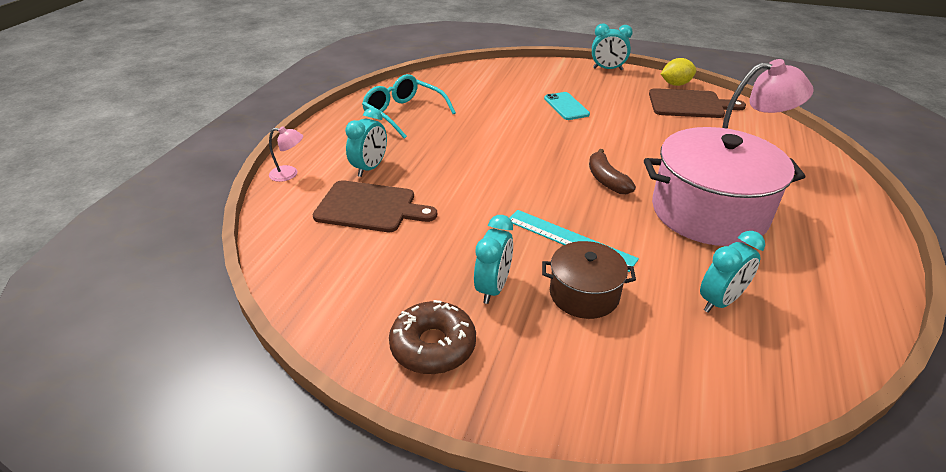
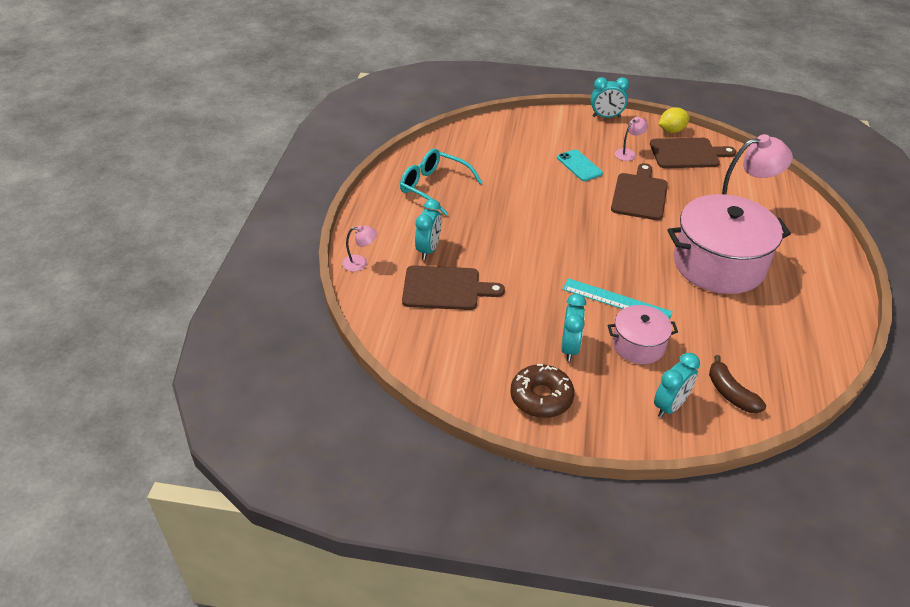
camera: 10 degrees left, 5 degrees up
brown pot [542,241,636,319] -> pink pot [607,305,678,364]
brown banana [589,149,636,194] -> brown banana moved to [709,355,766,413]
turquoise clock [700,231,765,313] -> turquoise clock moved to [654,353,700,418]
none -> brown cutting board [611,163,668,220]
none -> pink lamp [615,117,648,161]

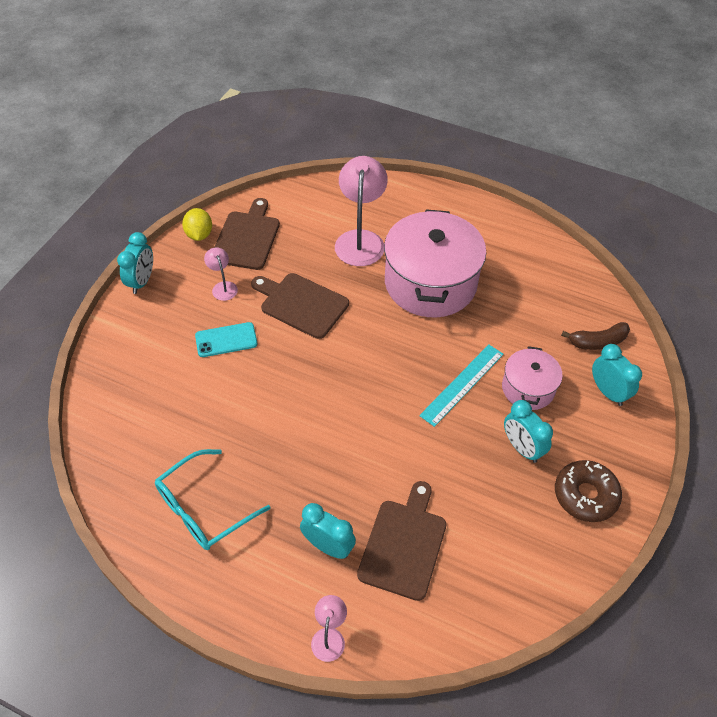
camera: 75 degrees left, 10 degrees up
turquoise clock [561,294,586,361] -> turquoise clock turned 150 degrees counterclockwise [504,400,553,463]

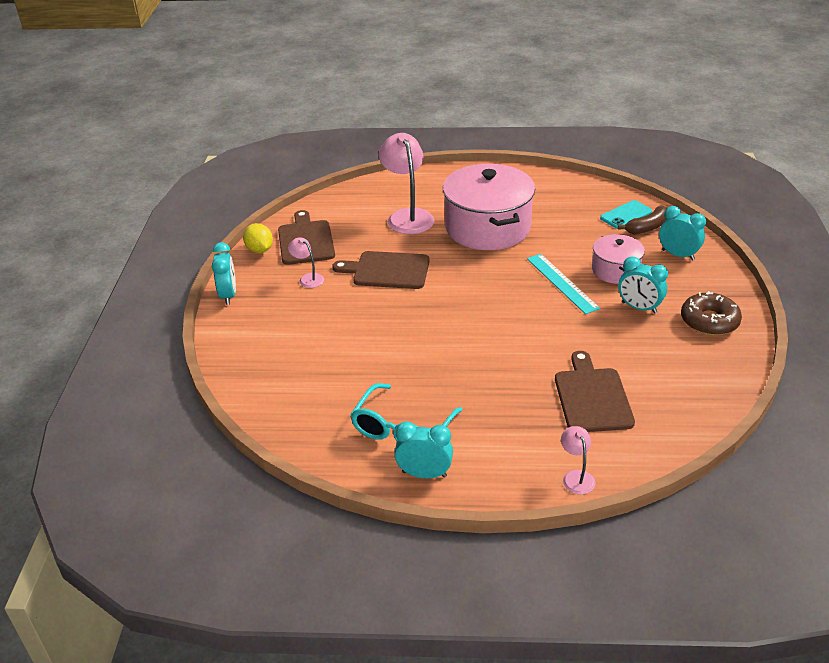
camera: 20 degrees left, 15 degrees down
turquoise phone [195,322,258,357] -> turquoise phone moved to [600,200,652,229]
turquoise clock [300,503,356,559] -> turquoise clock moved to [394,421,453,478]
turquoise ruler [419,345,504,427] -> turquoise ruler turned 45 degrees counterclockwise [527,254,600,314]

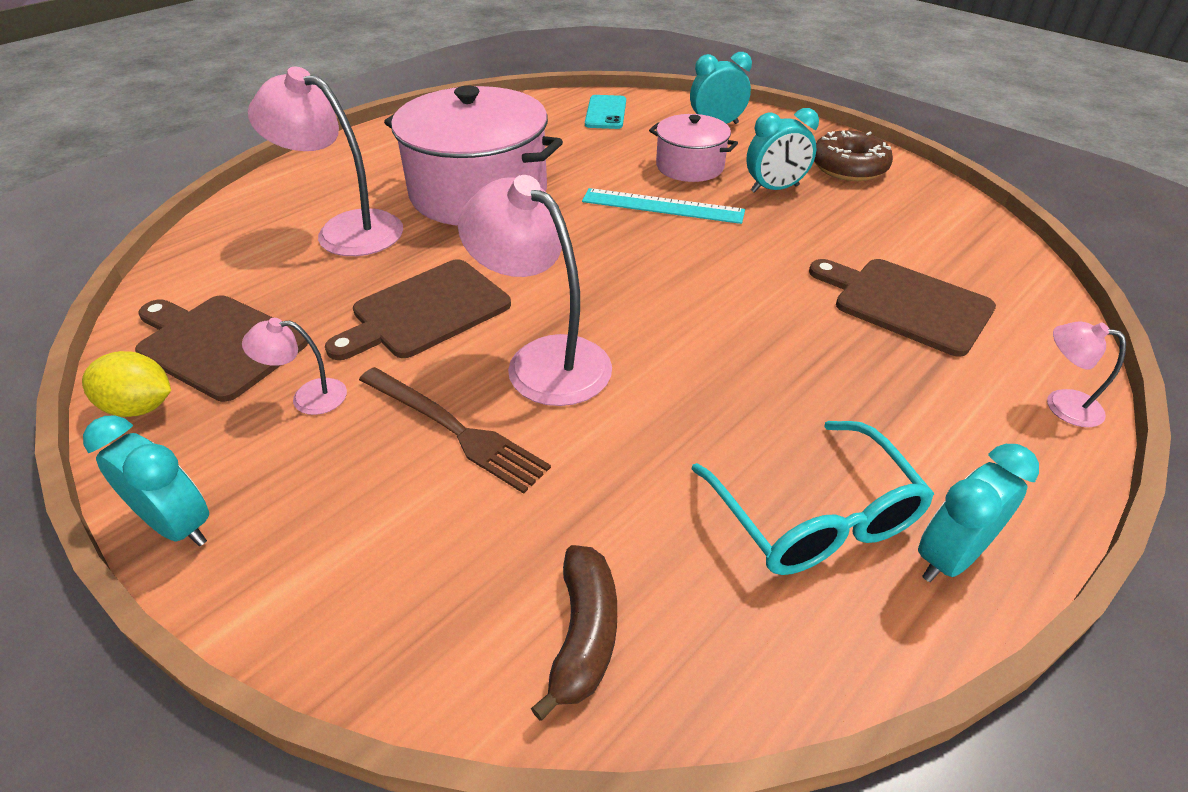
camera: 50 degrees left, 5 degrees up
brown banana [618,206,667,234] -> brown banana moved to [531,545,617,721]
none -> brown fork [359,367,551,494]
none -> pink lamp [458,175,612,406]

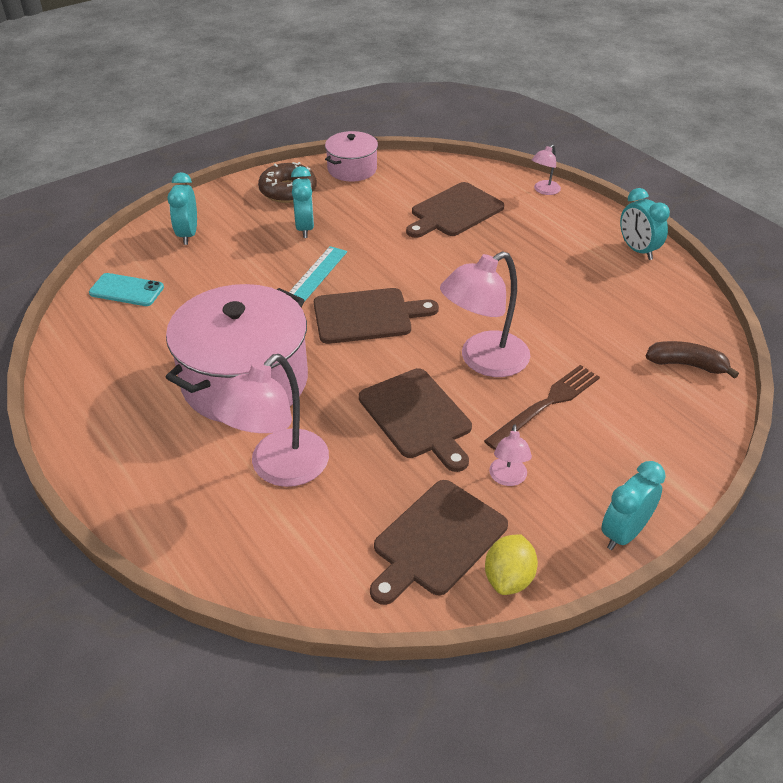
camera: 80 degrees left, 0 degrees up
pink pot [649,114,738,182] -> pink pot moved to [325,131,378,181]
turquoise glasses [692,421,934,575] -> none
none -> brown cutting board [314,288,439,344]

